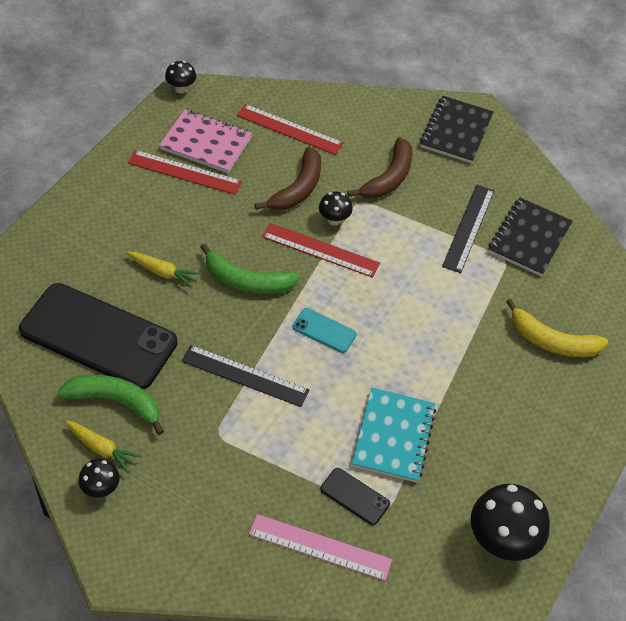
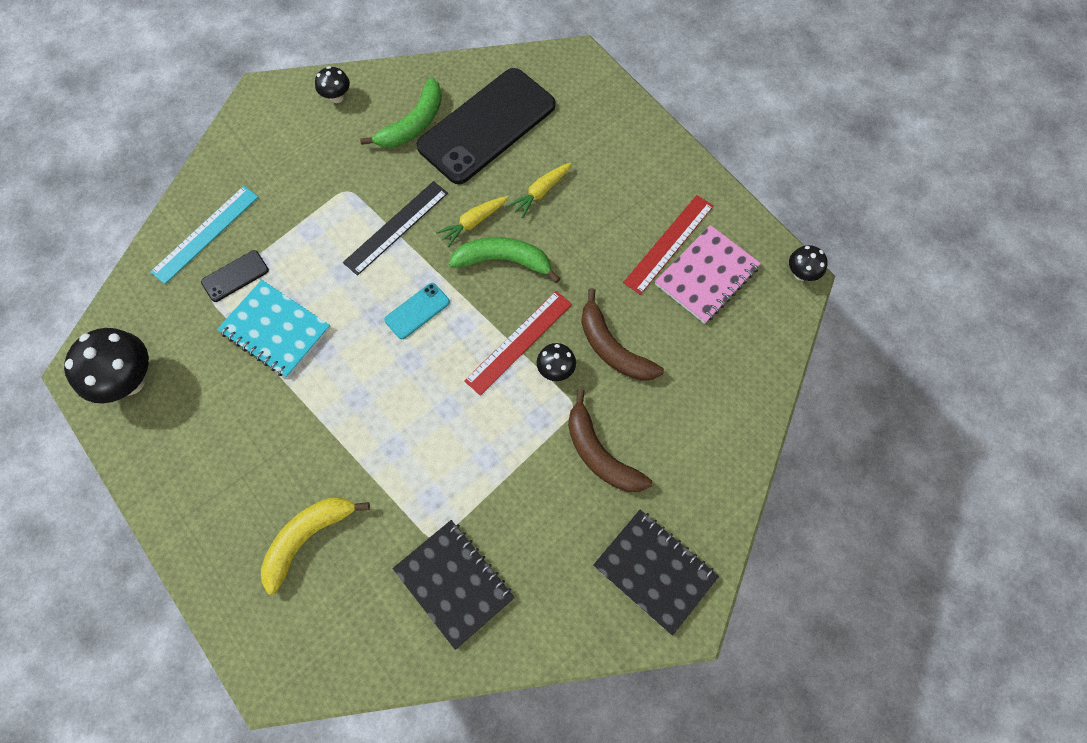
camera: 115 degrees right, 15 degrees up
yellow carrot [65,421,142,474] -> yellow carrot moved to [436,196,508,247]
green banana [200,244,300,294] -> green banana turned 60 degrees clockwise [449,237,560,283]
red ruler [237,104,343,155] -> none
pink ruler [249,514,392,581] -> turquoise ruler [150,186,259,284]
black ruler [442,185,494,273] -> none

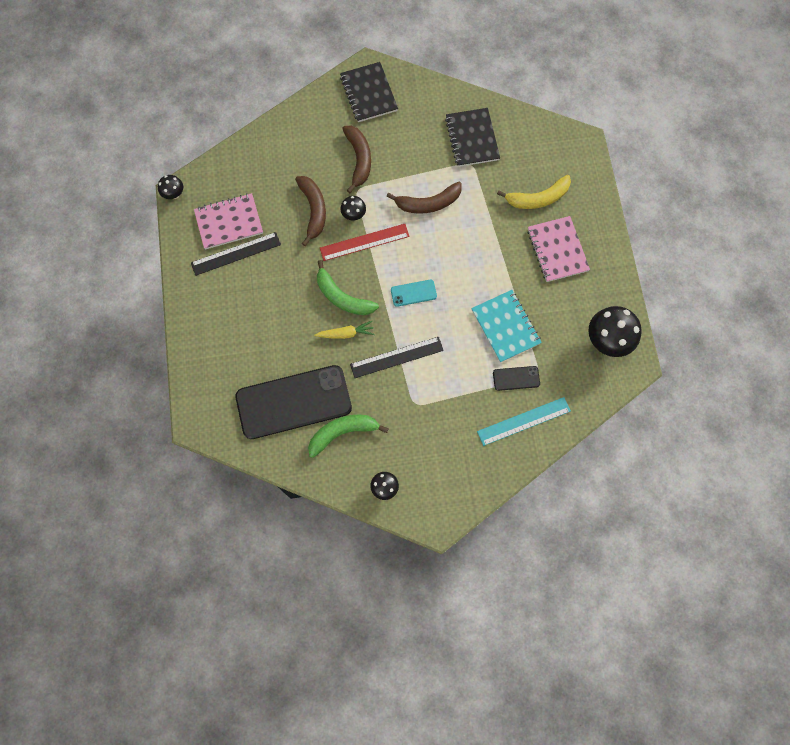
camera: 150 degrees left, 5 degrees up
yellow carrot [508,163,572,218] -> none
red ruler [623,195,714,295] -> black ruler [191,232,281,276]
none -> brown banana [386,182,462,214]
none -> pink notebook [527,216,590,282]

